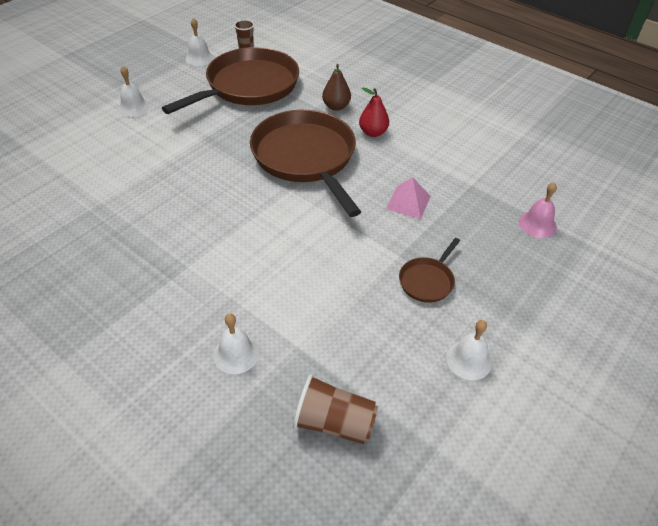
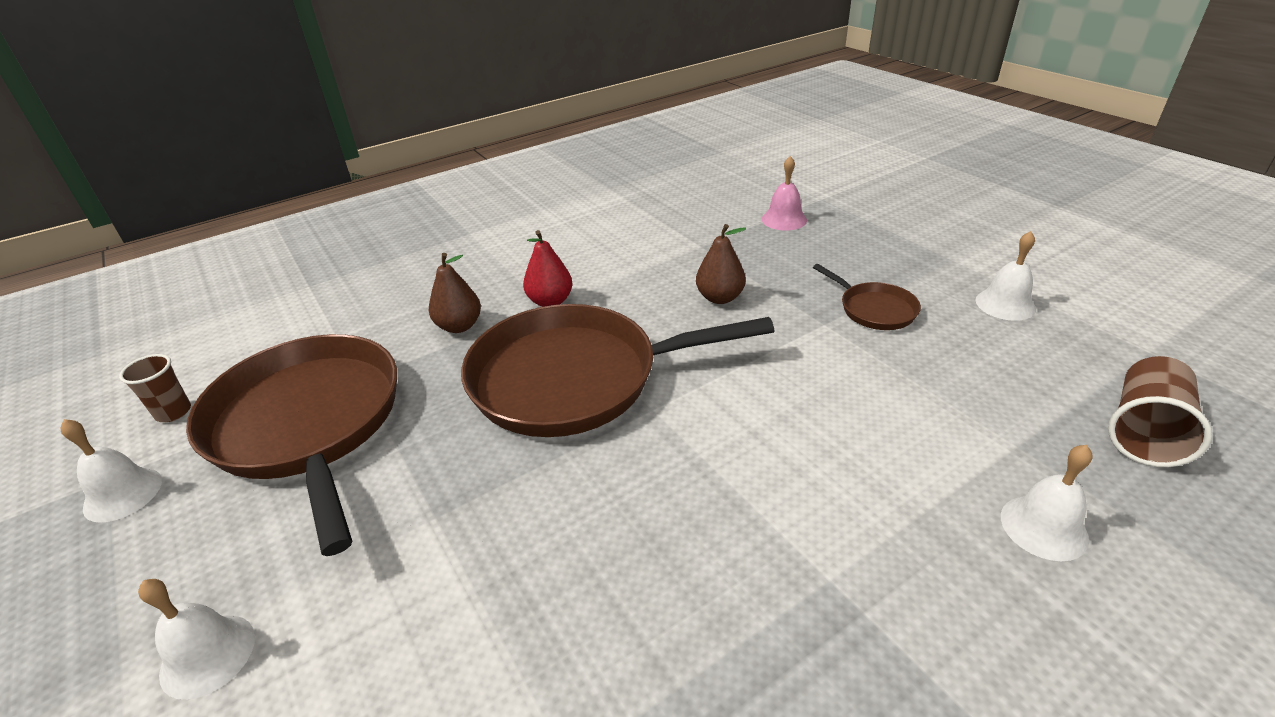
camera: 70 degrees left, 10 degrees down
pink pyramid [386,177,431,219] -> brown pear [696,224,746,304]

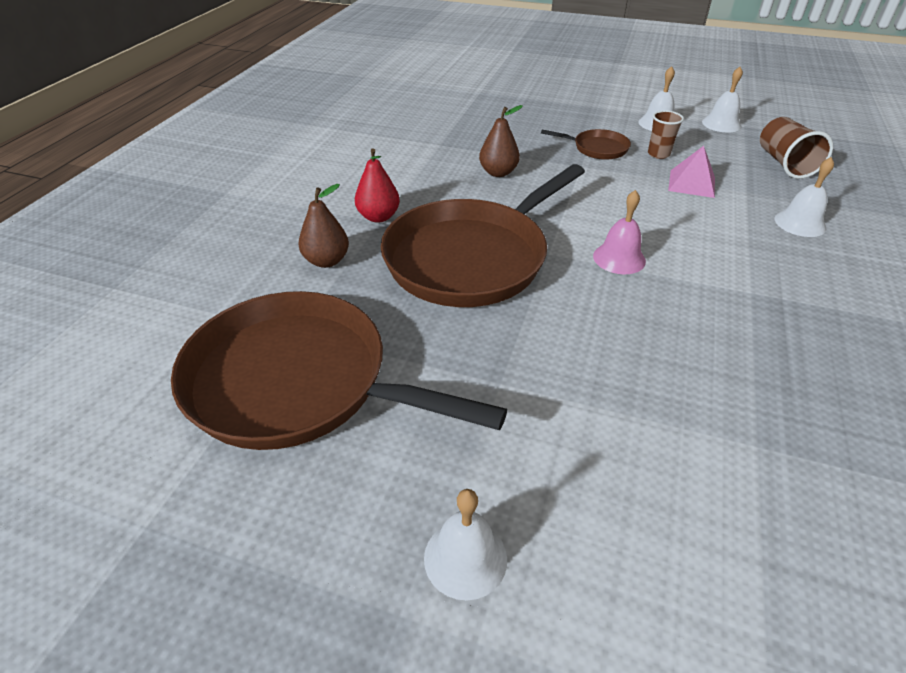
camera: 40 degrees left, 5 degrees up
white bell [61,419,162,523] -> white bell moved to [702,67,743,132]
brown cup [119,354,191,422] -> brown cup moved to [648,110,684,159]
pink bell [762,156,807,231] -> pink bell moved to [593,190,646,274]
none -> pink pyramid [668,146,715,198]

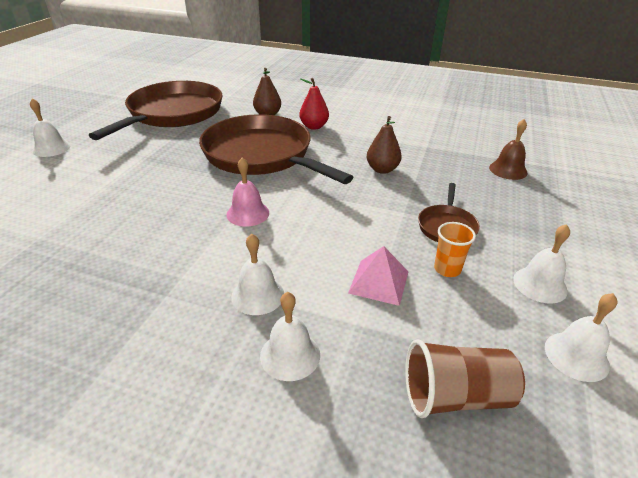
camera: 90 degrees right, 5 degrees down
brown cup [648,110,684,159] -> orange cup [434,222,476,277]
none -> white bell [231,234,284,315]
none -> brown bell [489,119,528,180]

